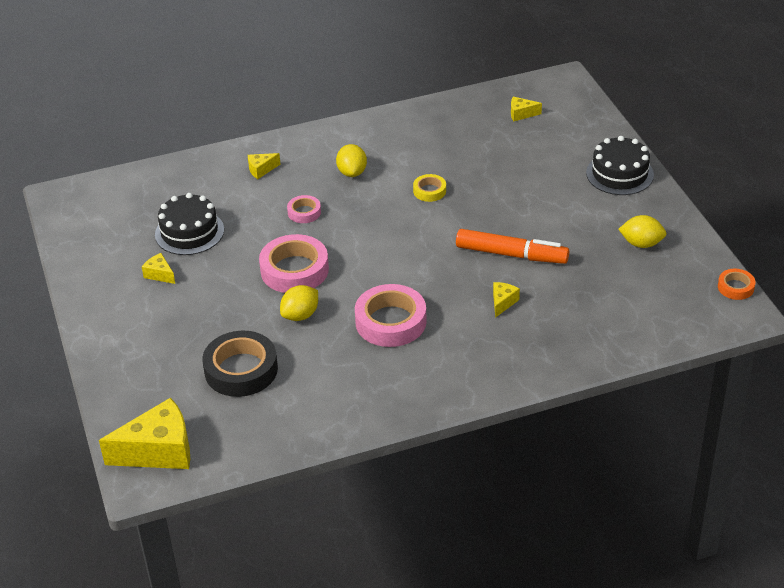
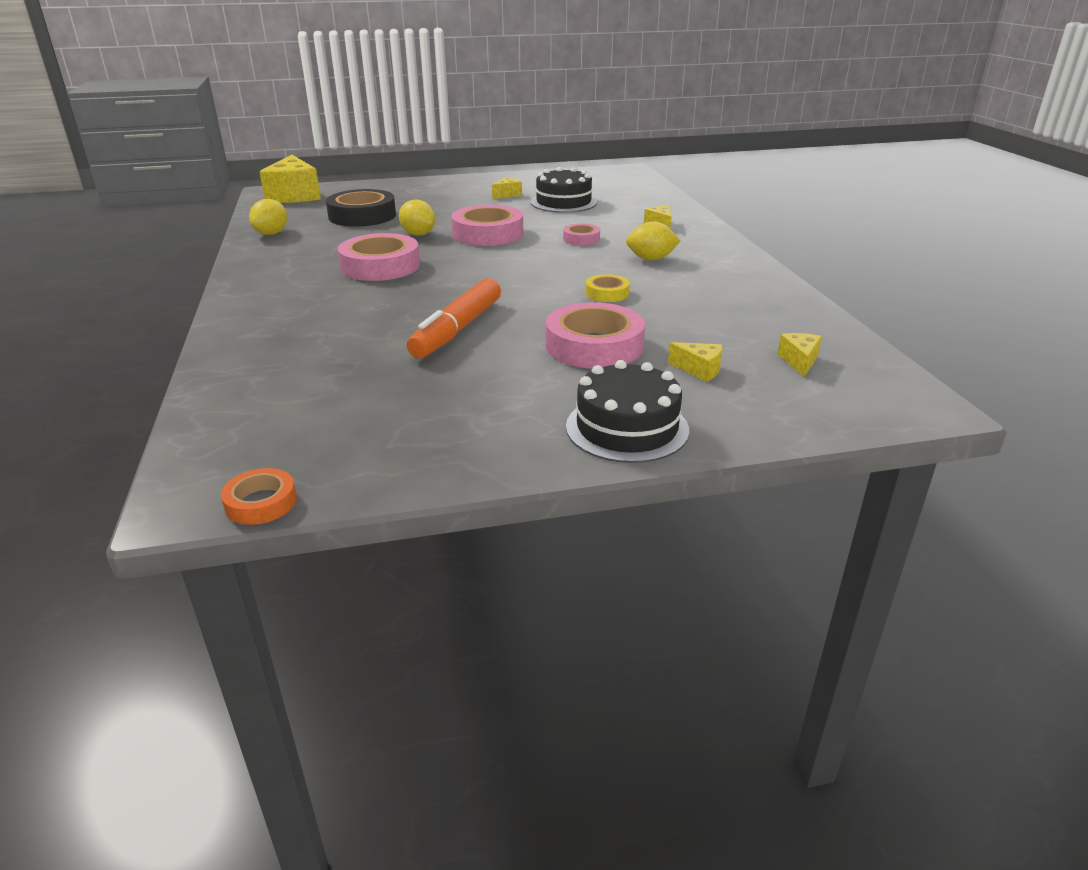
camera: 95 degrees right, 10 degrees down
yellow cheese [493,282,520,318] -> yellow cheese moved to [668,342,723,382]
yellow lemon [618,215,666,248] -> yellow lemon moved to [249,199,288,235]
none -> pink tape [546,302,645,369]

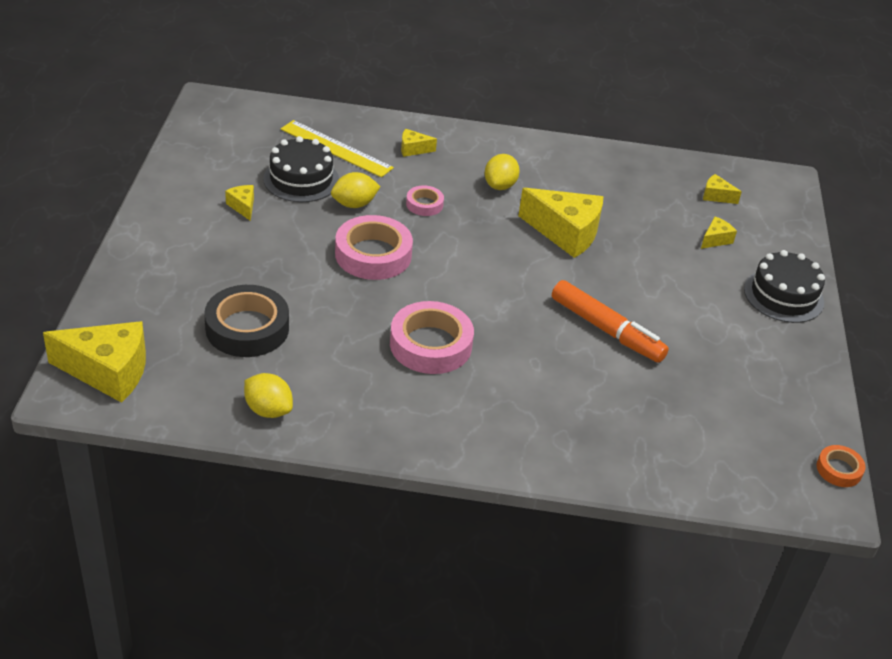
camera: 75 degrees left, 10 degrees up
yellow lemon [399,200,436,236] -> yellow lemon moved to [331,172,381,208]
pink tape [546,302,645,369] -> none
yellow tape [585,274,630,302] -> yellow cheese [518,188,603,258]
none -> yellow ruler [281,120,394,178]

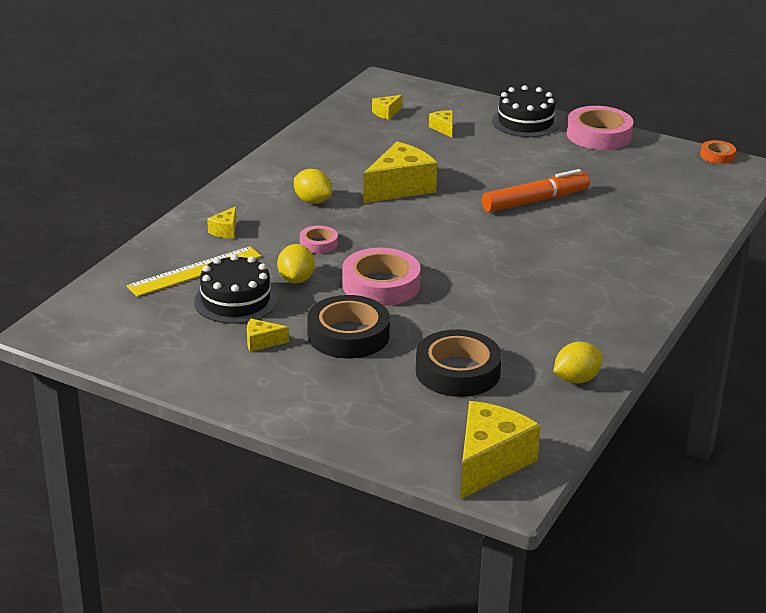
camera: 65 degrees left, 10 degrees down
pink tape [390,301,474,374] -> pink tape moved to [566,106,634,150]
none -> black tape [307,295,390,359]

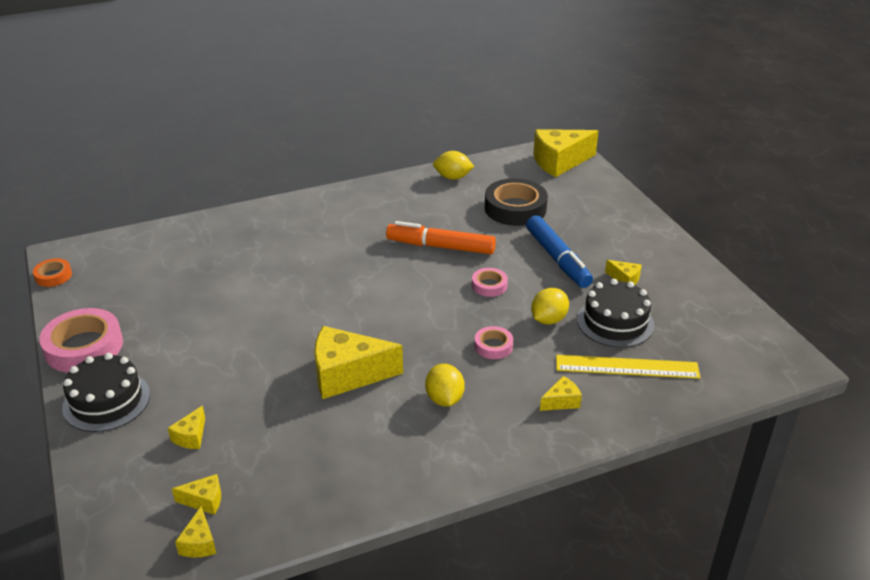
camera: 140 degrees left, 5 degrees up
black tape [307,295,390,359] -> blue marker [526,215,593,288]
pink tape [342,248,421,306] -> pink tape [472,268,508,297], size x0.51
orange marker [482,169,590,212] -> orange marker moved to [386,221,496,254]
none -> yellow cheese [175,506,216,557]

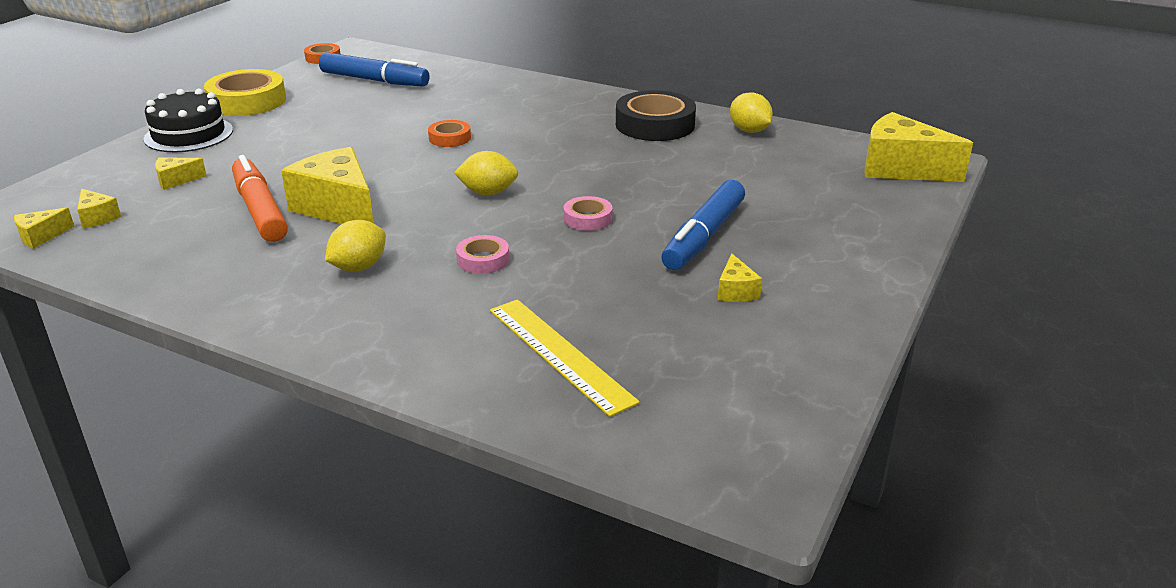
camera: 50 degrees right, 5 degrees down
pink tape [39,308,123,373] -> yellow tape [204,69,286,116]
orange marker [386,221,496,254] -> orange marker moved to [232,155,288,242]
black tape [485,178,548,226] -> black tape moved to [616,90,696,141]
yellow lemon [531,288,569,325] -> yellow lemon moved to [454,151,518,195]
yellow cheese [540,376,582,411] -> none
black cake [577,279,655,348] -> none
none -> blue marker [319,52,430,87]
none -> orange tape [428,120,471,147]

